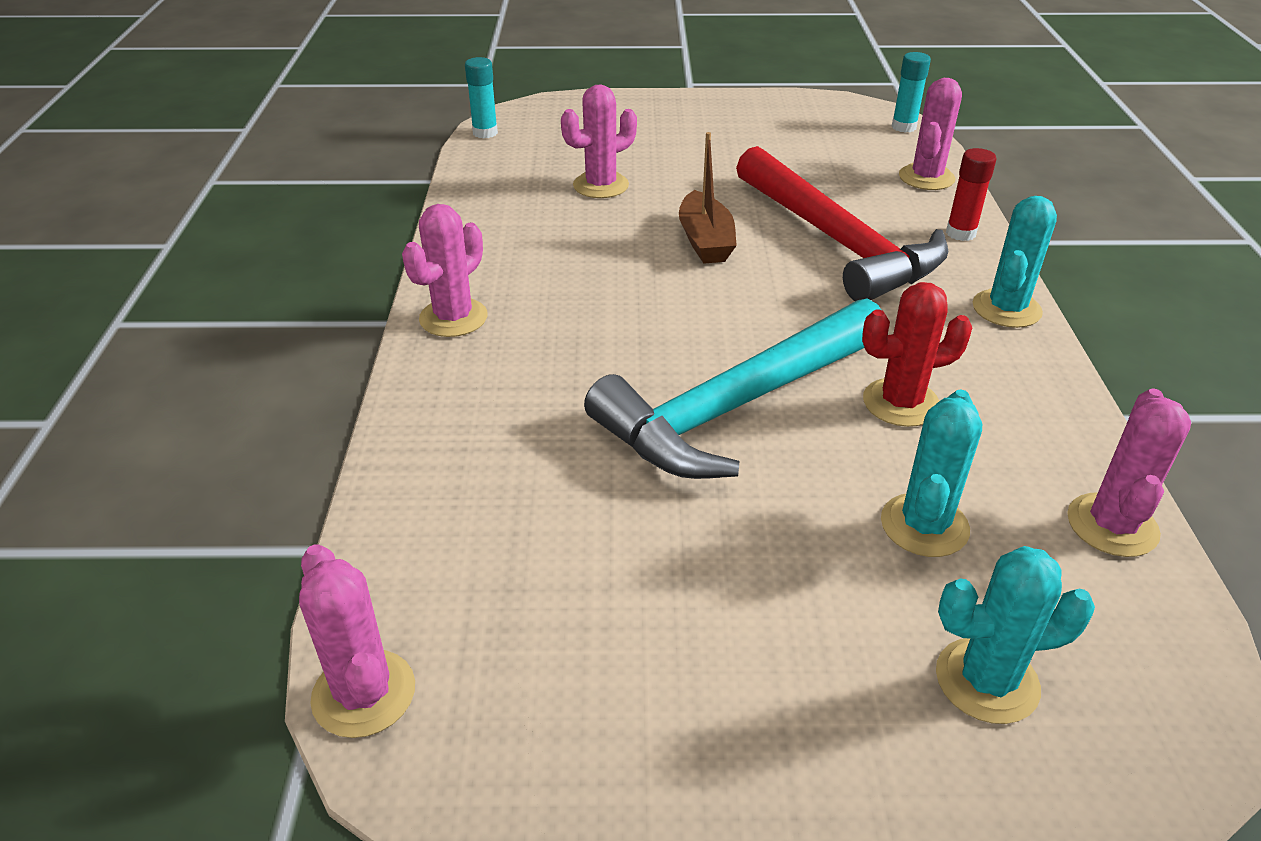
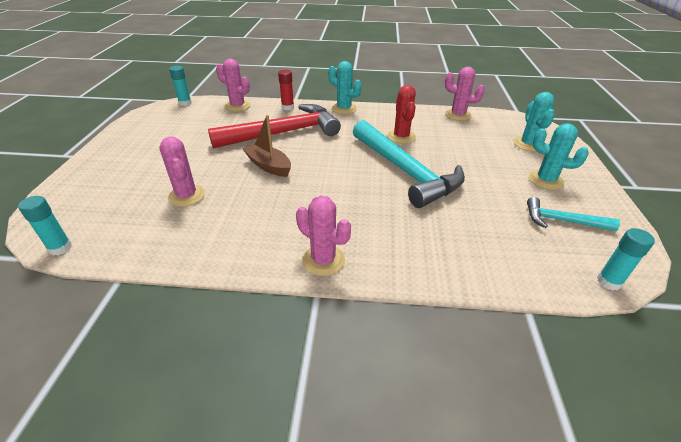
camera: 85 degrees left, 0 degrees up
pink cactus [299,544,415,738] -> turquoise glue stick [597,228,655,290]
brown boat [679,132,737,264] -> brown boat turned 135 degrees counterclockwise [243,115,291,177]
turquoise cactus [881,390,982,557] -> turquoise cactus moved to [529,123,589,190]
none -> turquoise hammer [527,197,620,231]

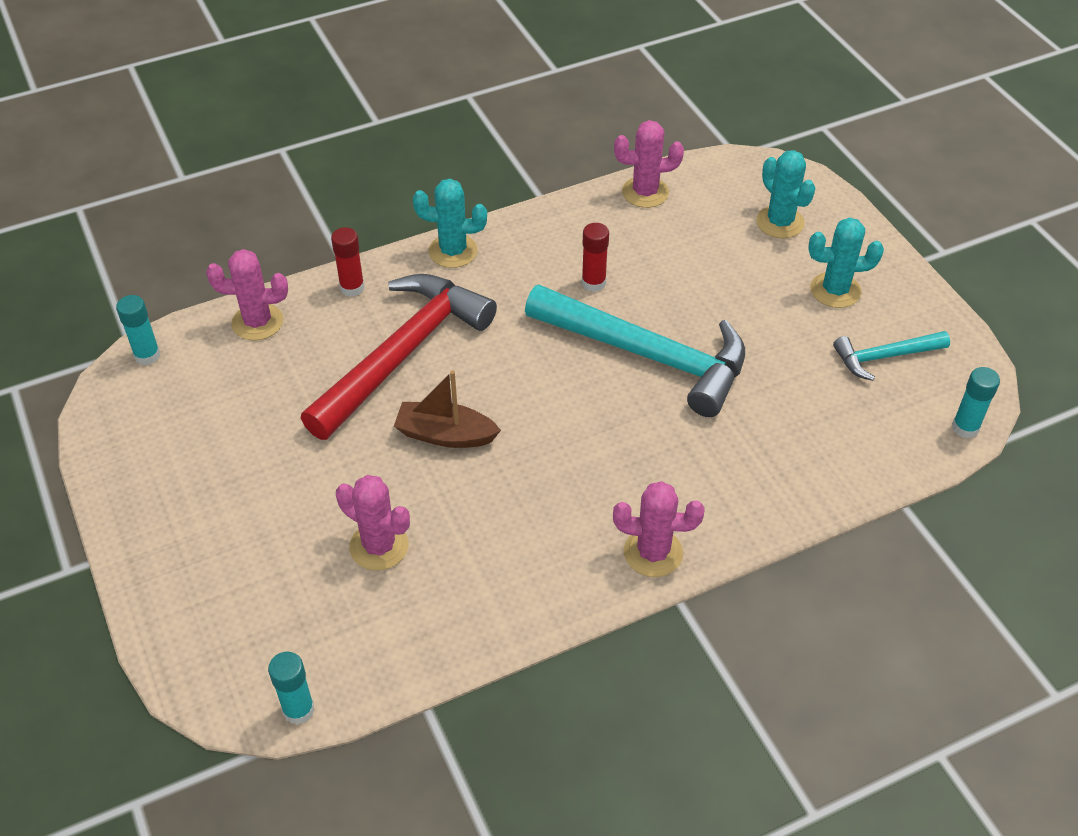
camera: 30 degrees left, 10 degrees up
red cactus [387,85,416,144] -> red glue stick [582,223,609,292]

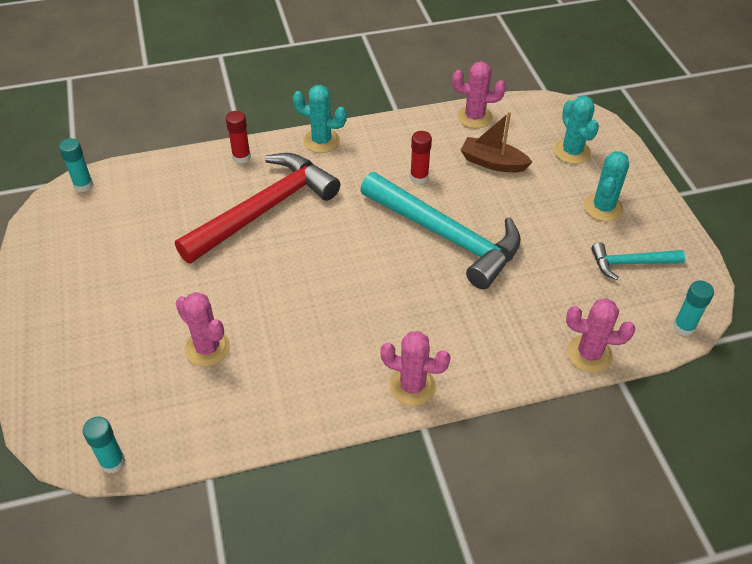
camera: 10 degrees right, 0 degrees up
pink cactus [206,249,288,341] -> pink cactus moved to [566,298,635,372]
brown boat [394,370,501,448] -> brown boat moved to [460,112,532,172]
turquoise cactus [808,217,884,308] -> turquoise cactus turned 75 degrees counterclockwise [584,151,629,222]

